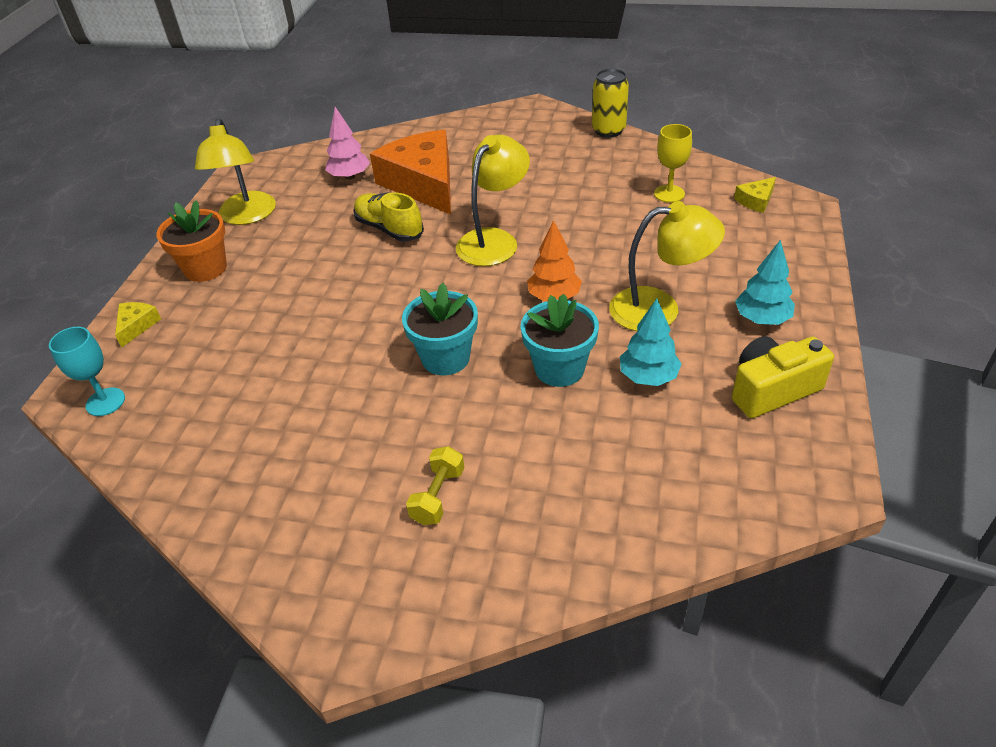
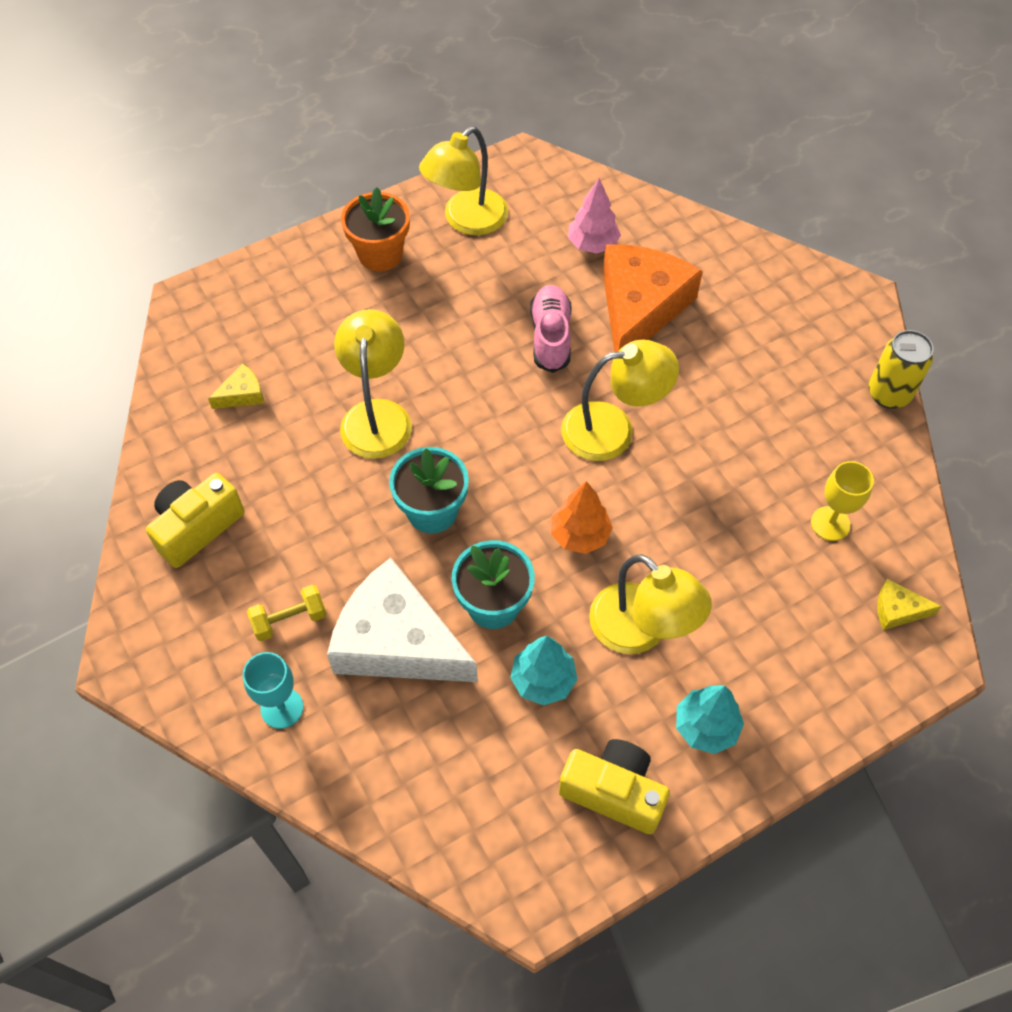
camera: 45 degrees right, 15 degrees up
turquoise goblet [49,327,125,416] -> turquoise goblet moved to [243,652,303,729]
yellow cheese [115,302,161,348] -> yellow cheese moved to [208,363,264,409]
yellow shoe [353,192,424,241] -> pink shoe [530,285,571,373]
none -> yellow camera [146,473,244,568]
none -> white cheese [327,558,478,682]
none -> yellow lamp [334,309,412,459]

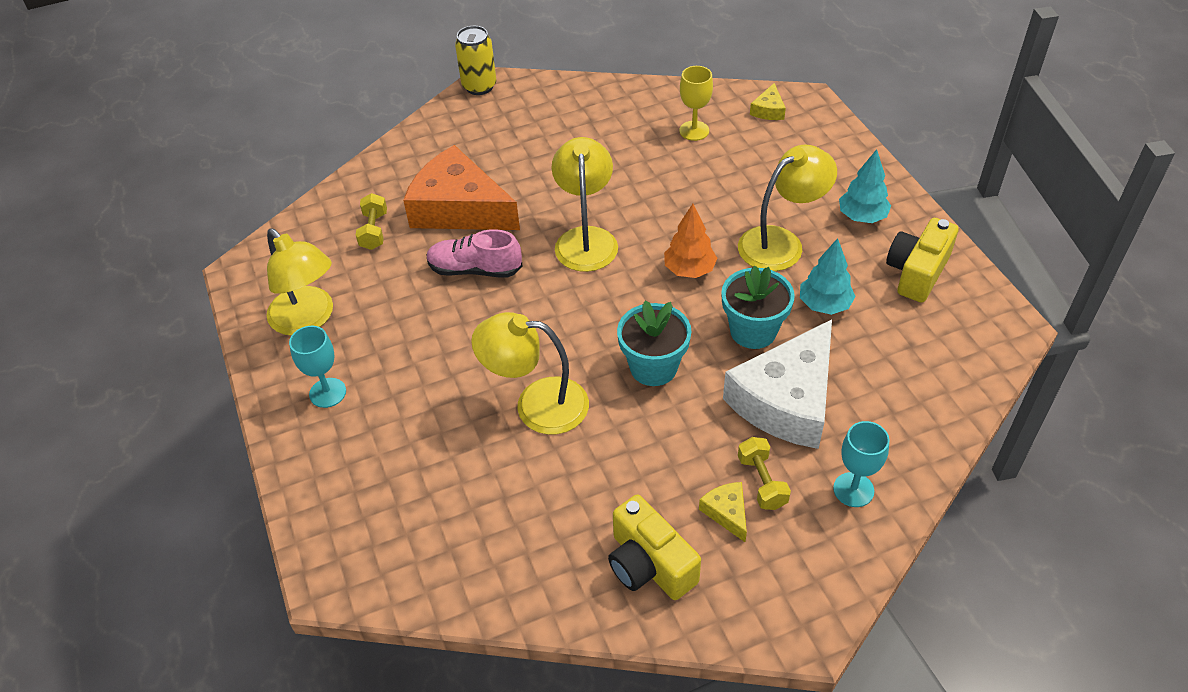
camera: 80 degrees left, 10 degrees down
yellow cheese [208,363,264,409] -> yellow cheese moved to [699,482,747,542]
orange flower pot [341,187,410,271] -> turquoise goblet [289,326,346,408]
pink tree [568,178,621,254] -> yellow dumbbell [356,193,387,250]
yellow can [869,330,934,409] -> yellow can moved to [455,26,496,95]

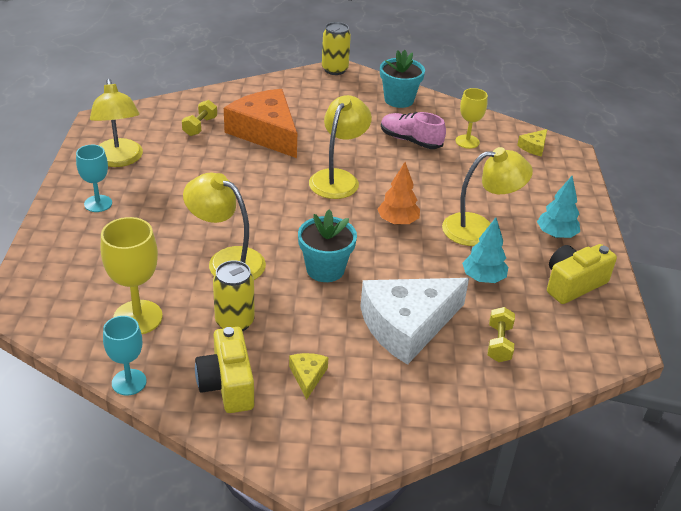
camera: 20 degrees right, 10 degrees down
pink shoe [426,229,523,278] -> pink shoe moved to [381,112,446,149]
turquoise flower pot [721,266,795,349] -> turquoise flower pot moved to [380,50,425,108]
yellow dumbbell [738,437,791,510] -> yellow dumbbell moved to [488,307,515,362]
turquoise goblet [833,421,889,507] -> turquoise goblet moved to [103,316,147,396]
none -> yellow goblet [101,217,163,334]
none -> yellow can [213,260,255,331]

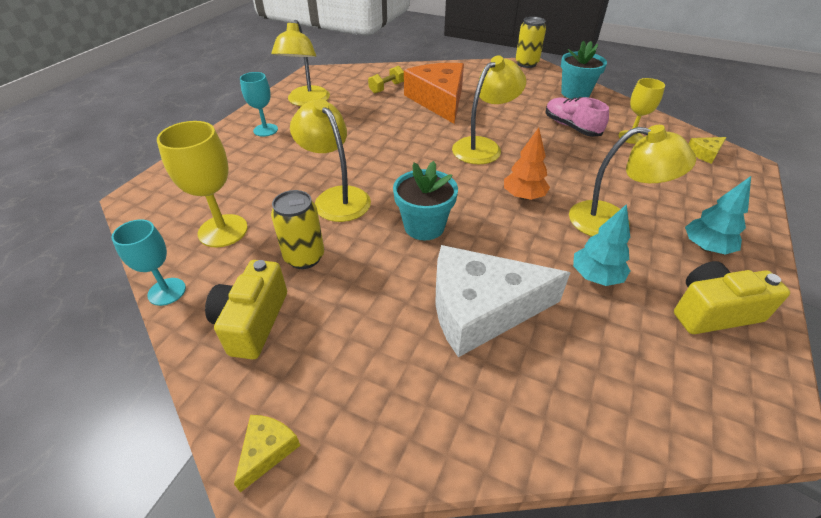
camera: 25 degrees right, 5 degrees up
yellow cheese [289,353,329,400] -> yellow cheese moved to [234,415,301,493]
yellow dumbbell [488,307,515,362] -> none

